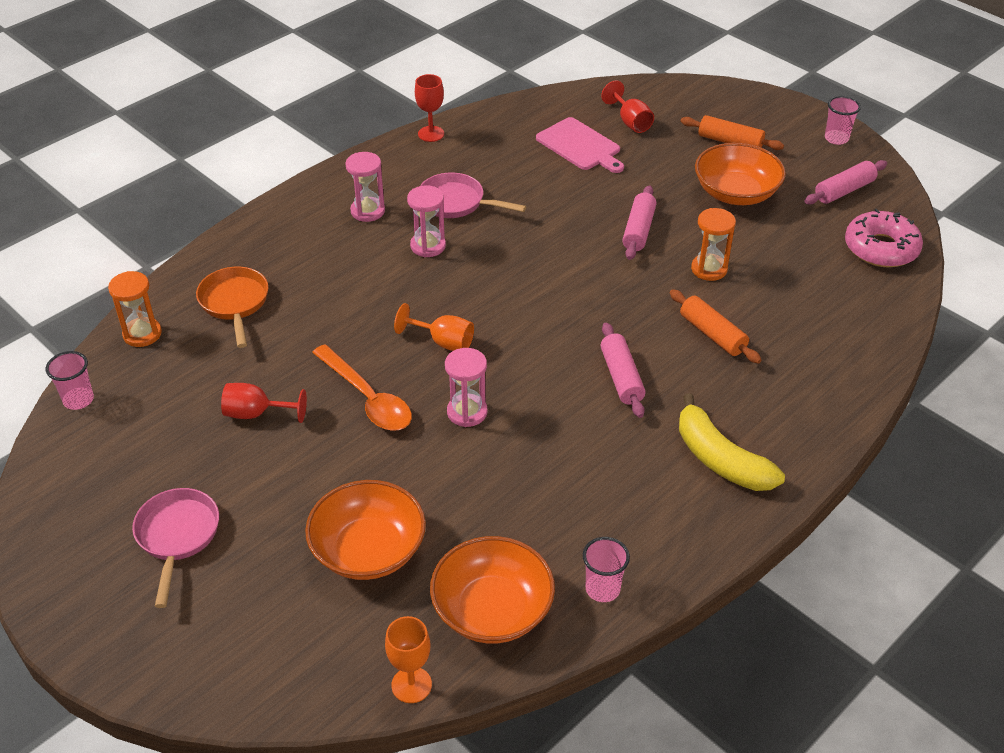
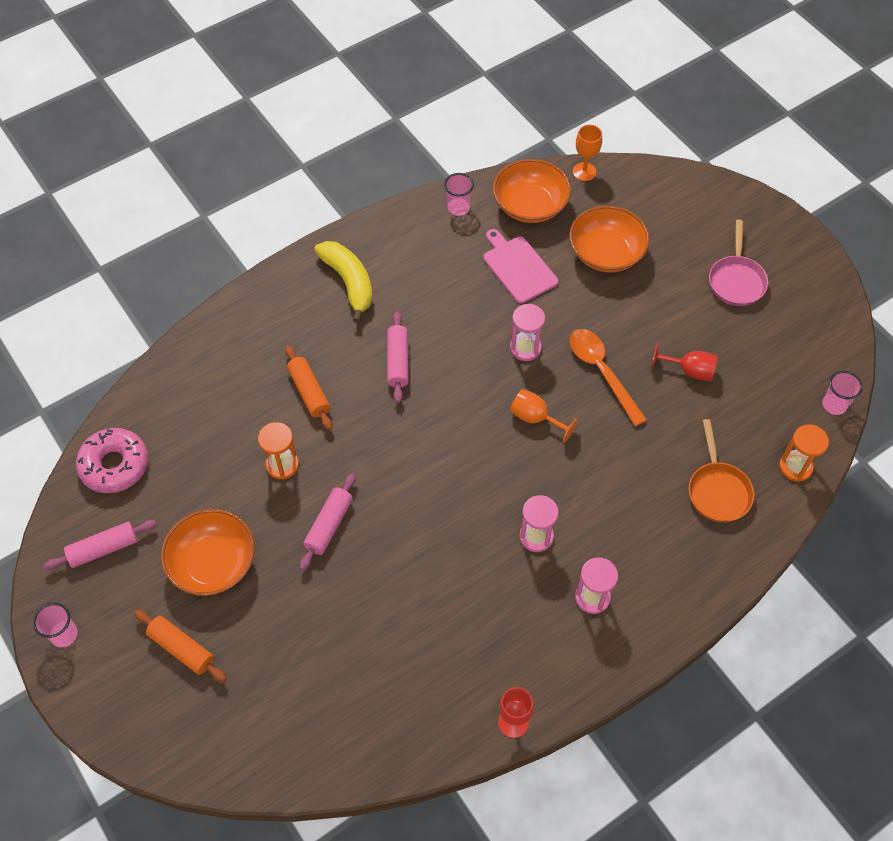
camera: 170 degrees left, 15 degrees up
pink pan [420,173,526,218] -> none
pink cutting board [536,117,624,173] -> pink cutting board moved to [483,229,558,303]
red goblet [601,81,654,133] -> none

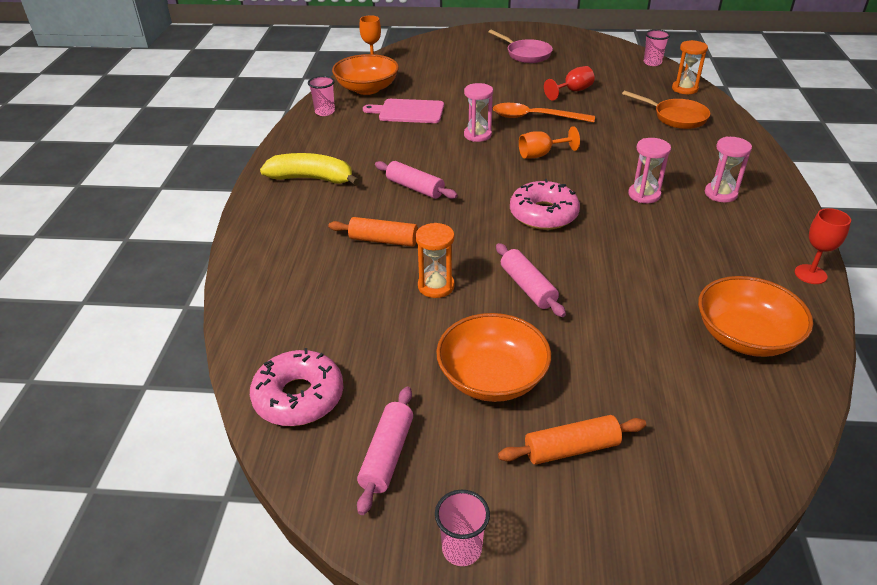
camera: 50 degrees left, 20 degrees down
orange bowl [569,206,650,272] -> orange bowl moved to [698,276,813,357]
none -> pink donut [510,179,580,230]

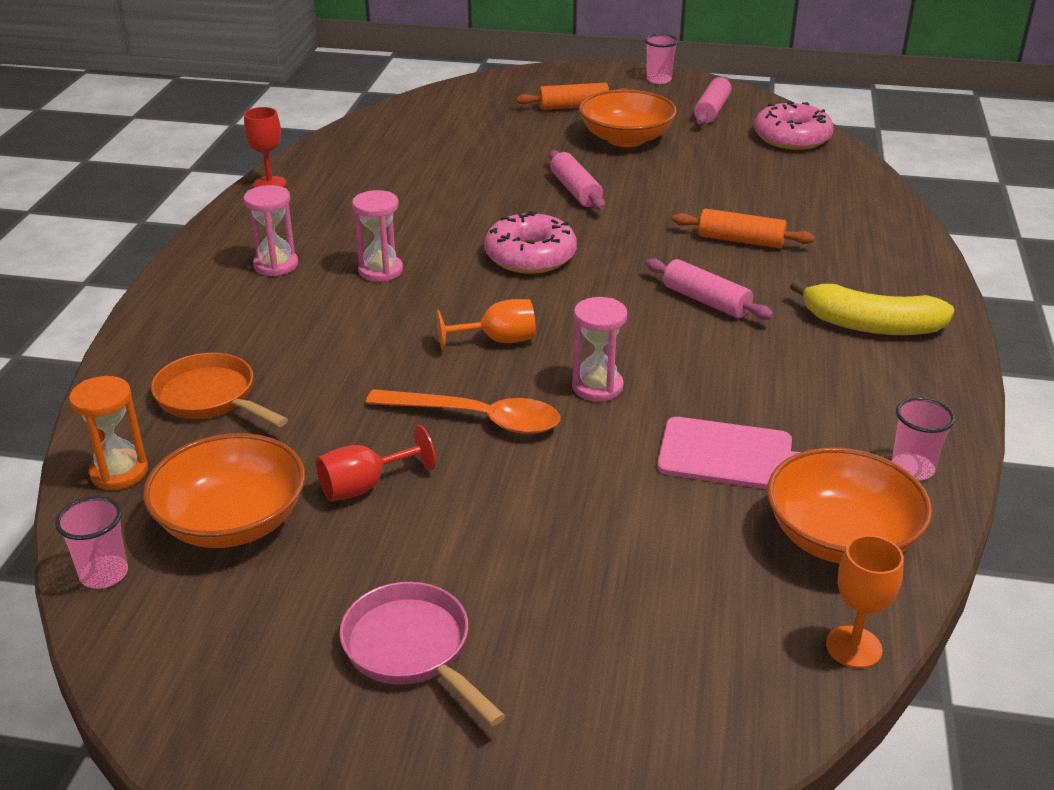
camera: 175 degrees left, 5 degrees down
orange hourglass [415,223,455,298] -> none
orange bowl [698,276,813,357] -> orange bowl moved to [143,433,305,548]

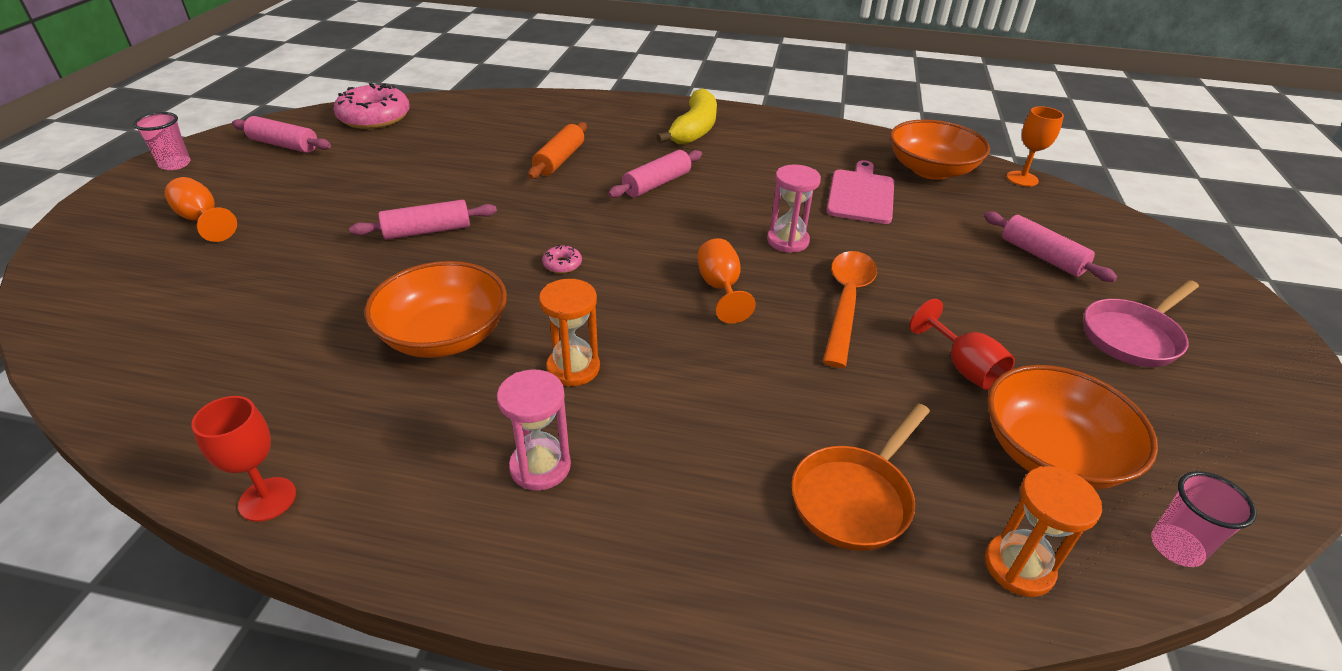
camera: 90 degrees left, 5 degrees up
pink hourglass [352,190,403,282] -> orange hourglass [539,279,600,387]
pink donut [484,211,577,274] -> pink donut [542,245,582,273], size x0.42
orange rolling pin [516,83,626,110] -> orange goblet [164,177,237,242]
orange bowl [579,89,677,147] -> orange bowl moved to [365,261,507,358]
pink cup [892,397,955,481] -> none
none -> pink rolling pin [984,212,1117,282]

